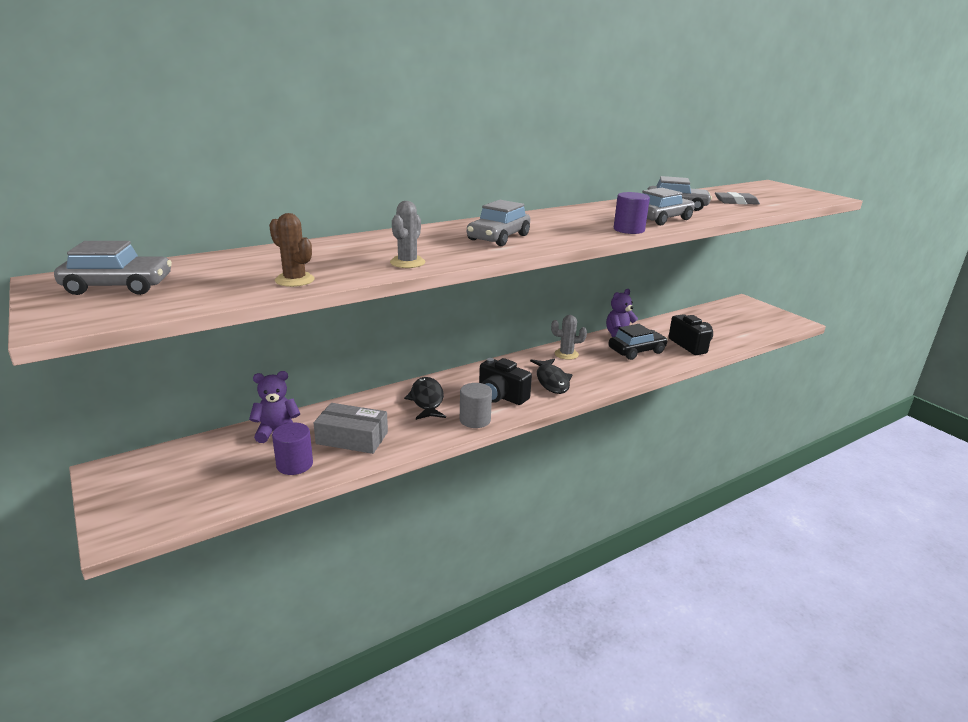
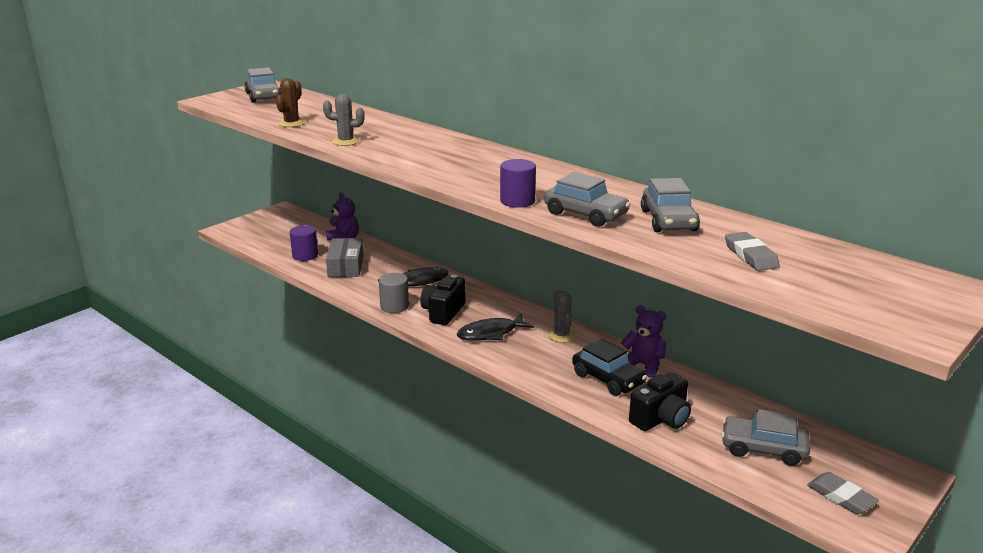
camera: 75 degrees right, 0 degrees up
grey car [467,200,530,246] -> grey car moved to [721,409,810,466]
none -> grey eraser [807,472,879,514]

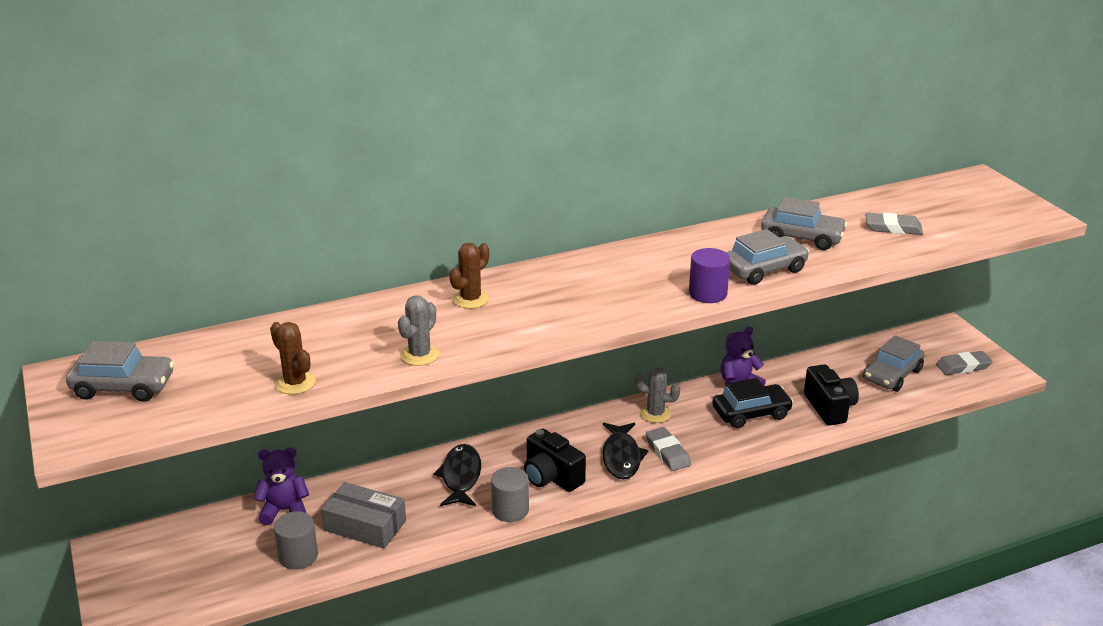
camera: 65 degrees left, 5 degrees up
purple cylinder [290,225,318,261] -> grey cylinder [274,511,318,570]
none -> brown cactus [449,243,489,309]
none -> grey eraser [646,427,691,471]

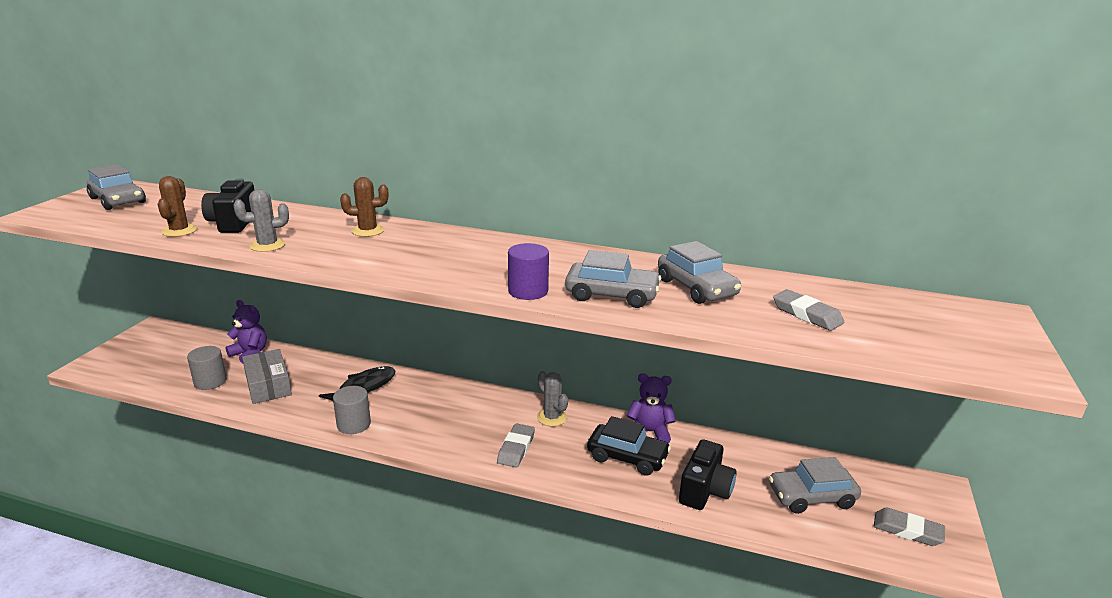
camera: 40 degrees right, 5 degrees down
black camera [524,428,586,492] -> black camera moved to [201,178,254,233]
black fish [602,423,649,480] -> none

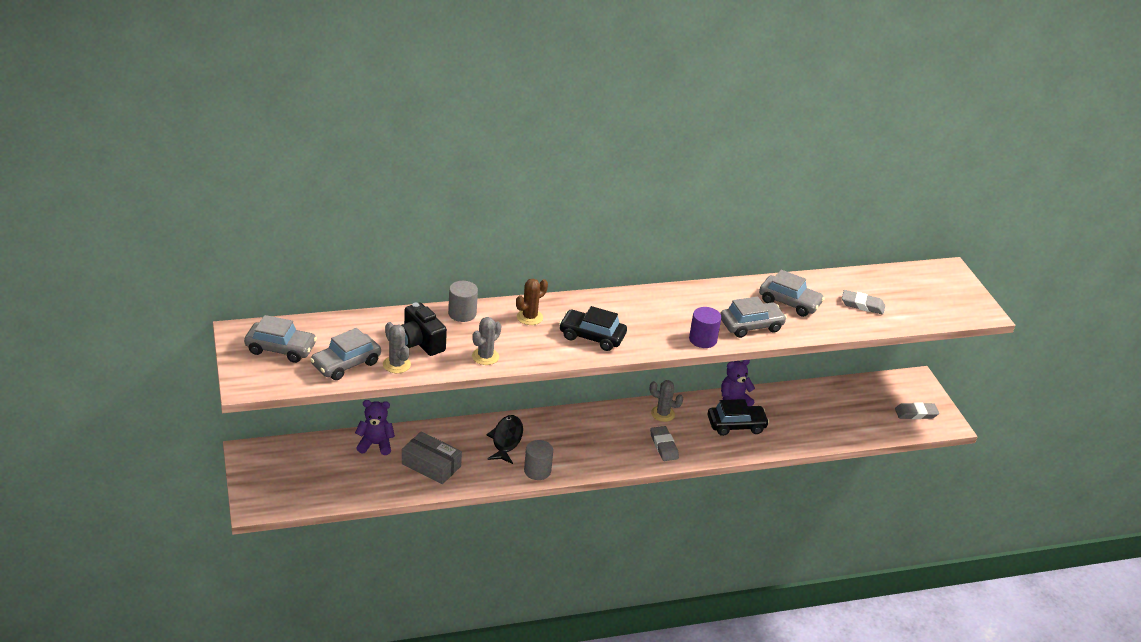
camera: 35 degrees left, 10 degrees up
brown cactus [158,176,197,237] -> grey cactus [383,322,411,373]
grey cylinder [187,346,227,390] -> grey cylinder moved to [448,281,478,322]
black camera [679,439,736,510] -> none
grey car [769,457,861,514] -> grey car moved to [310,328,381,380]
none -> black car [559,306,627,351]

